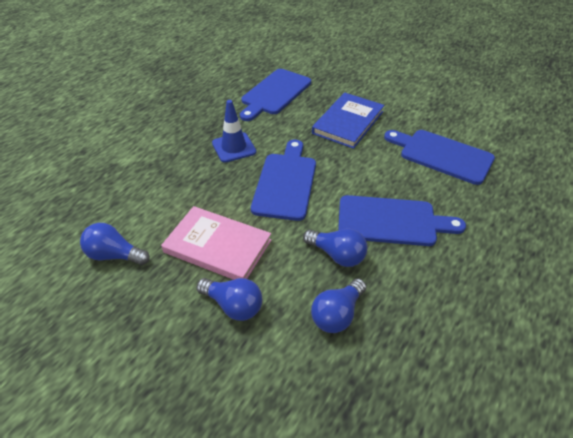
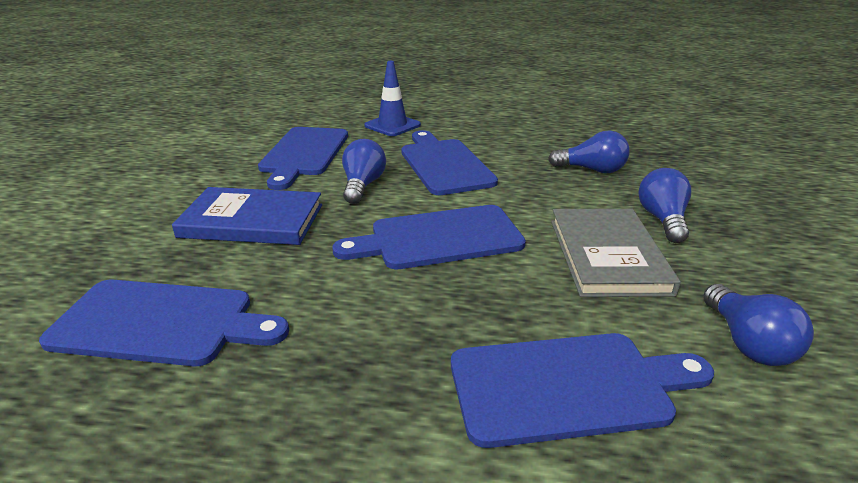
camera: 115 degrees left, 15 degrees down
pink book [161,206,271,280] -> grey book [551,209,681,297]
blue traffic cone [212,100,256,163] -> blue traffic cone moved to [364,61,421,136]
blue light bulb [303,229,367,267] -> blue light bulb moved to [342,139,386,204]
none -> blue cutting board [451,333,714,448]

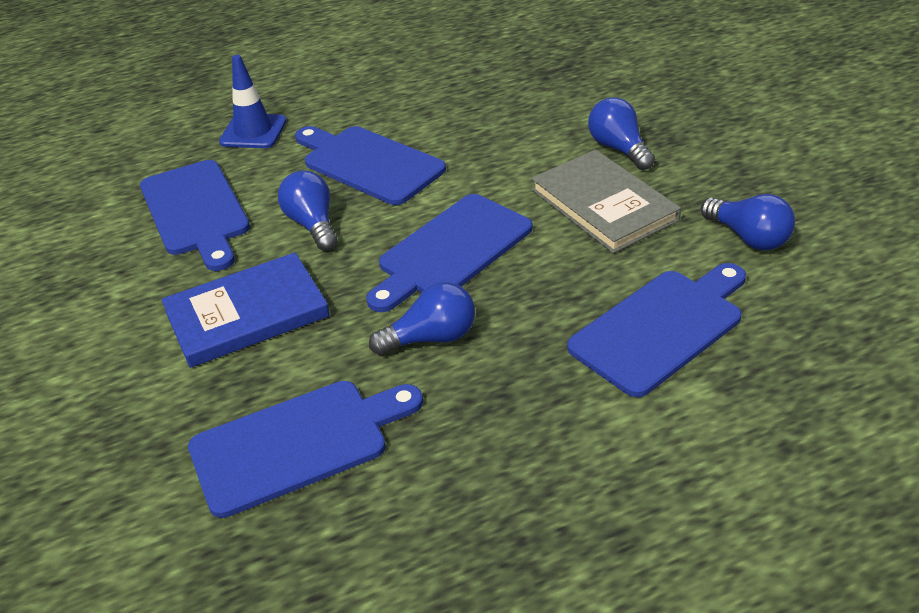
camera: 30 degrees left, 10 degrees up
blue light bulb [548,130,630,173] -> blue light bulb moved to [369,282,475,355]

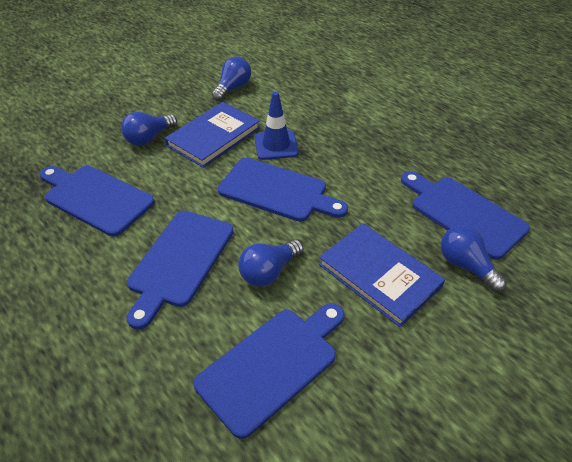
camera: 110 degrees left, 5 degrees up
blue traffic cone [219,55,287,148] -> blue traffic cone moved to [254,92,299,160]
blue light bulb [369,282,475,355] -> blue light bulb moved to [441,225,507,292]
grey book [531,150,681,253] -> blue book [165,102,260,168]
blue cutting board [567,263,746,397] -> blue cutting board moved to [40,166,155,236]

